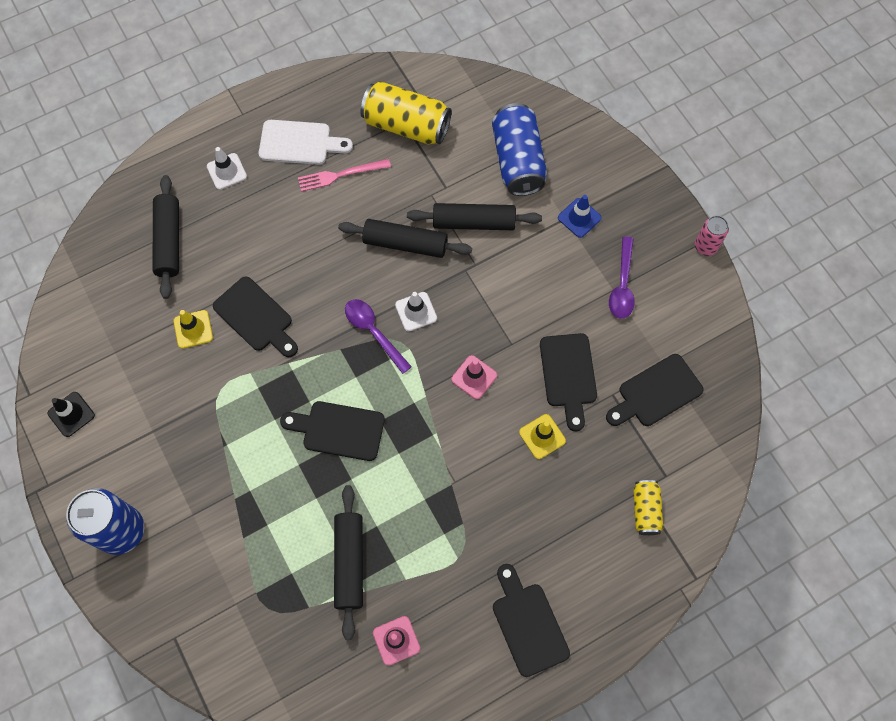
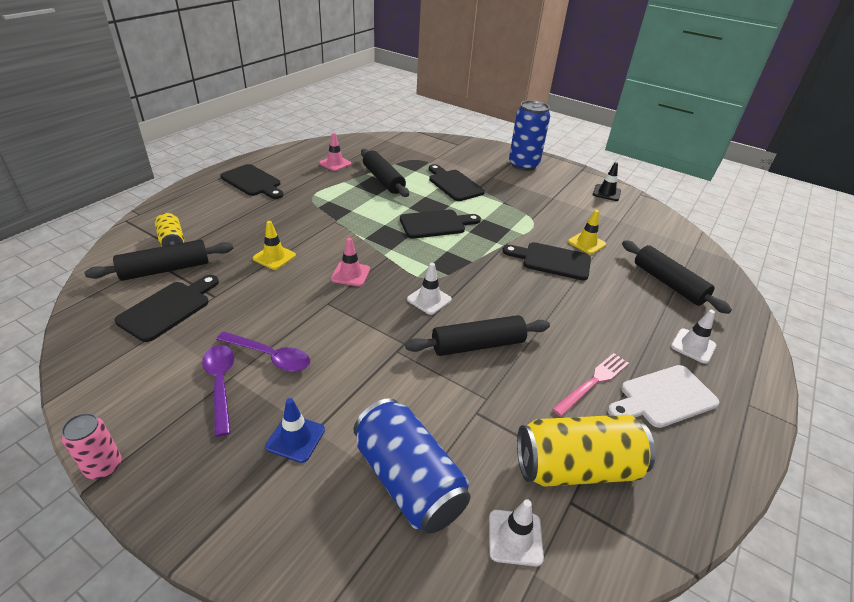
camera: 150 degrees right, 30 degrees down
purple spoon [345,299,412,374] -> purple spoon moved to [216,331,310,372]
black rolling pin [407,203,542,230] -> black rolling pin moved to [84,240,233,281]
black cutting board [540,333,597,431] -> black cutting board moved to [429,164,485,201]
none -> white traffic cone [489,499,544,566]

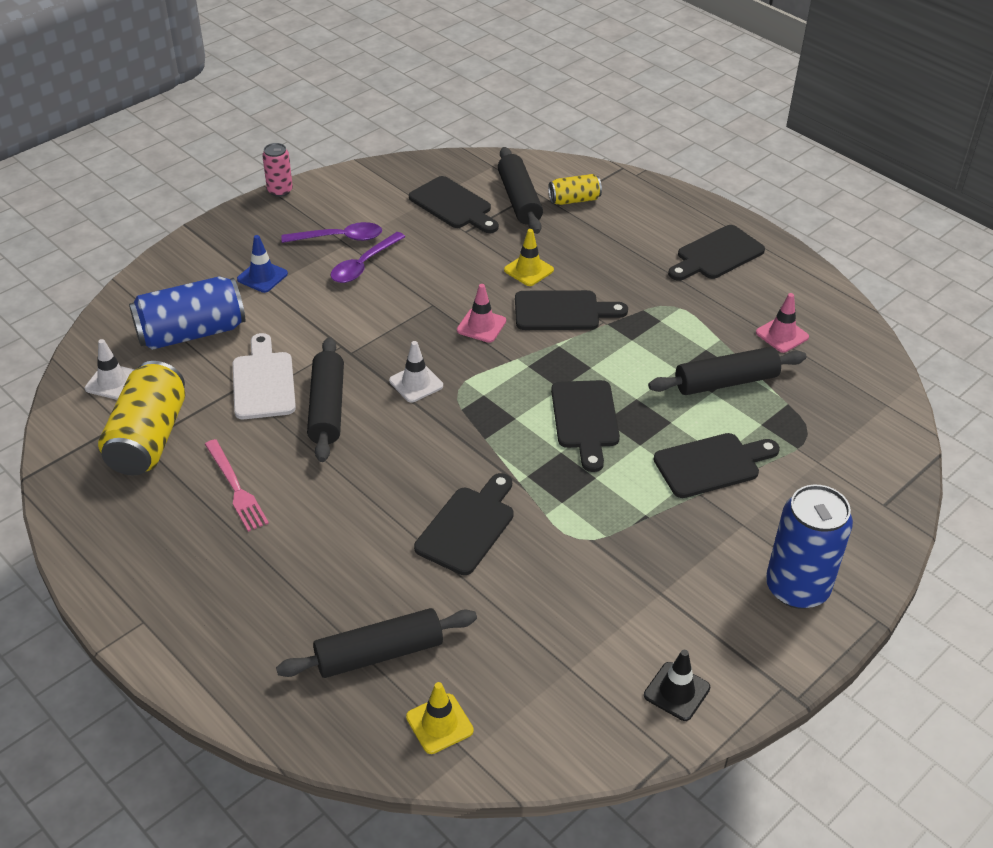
camera: 105 degrees right, 5 degrees up
yellow traffic cone [568,210,606,254] -> yellow traffic cone moved to [406,682,474,754]
white cutting board [608,365,719,428] -> white cutting board moved to [233,333,296,419]
white traffic cone [671,310,716,364] -> none
none -> black cutting board [515,290,628,330]

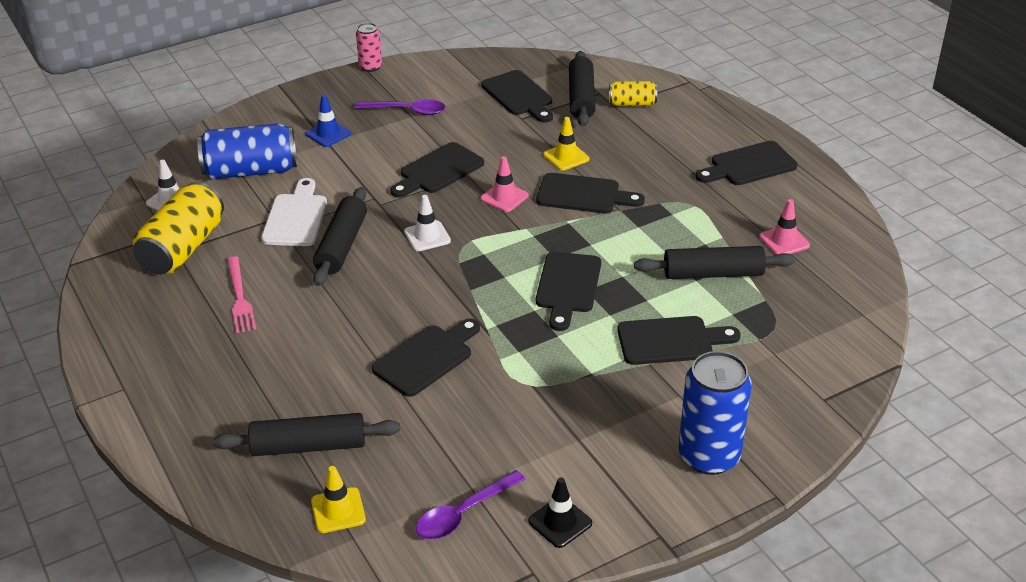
camera: 15 degrees right, 5 degrees down
purple spoon [330,232,405,283] -> purple spoon moved to [416,470,525,540]
none -> black cutting board [390,142,484,198]

